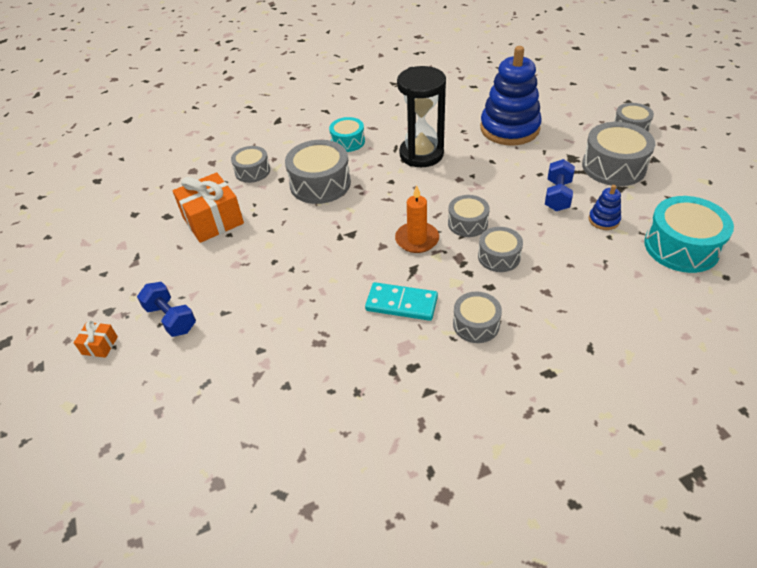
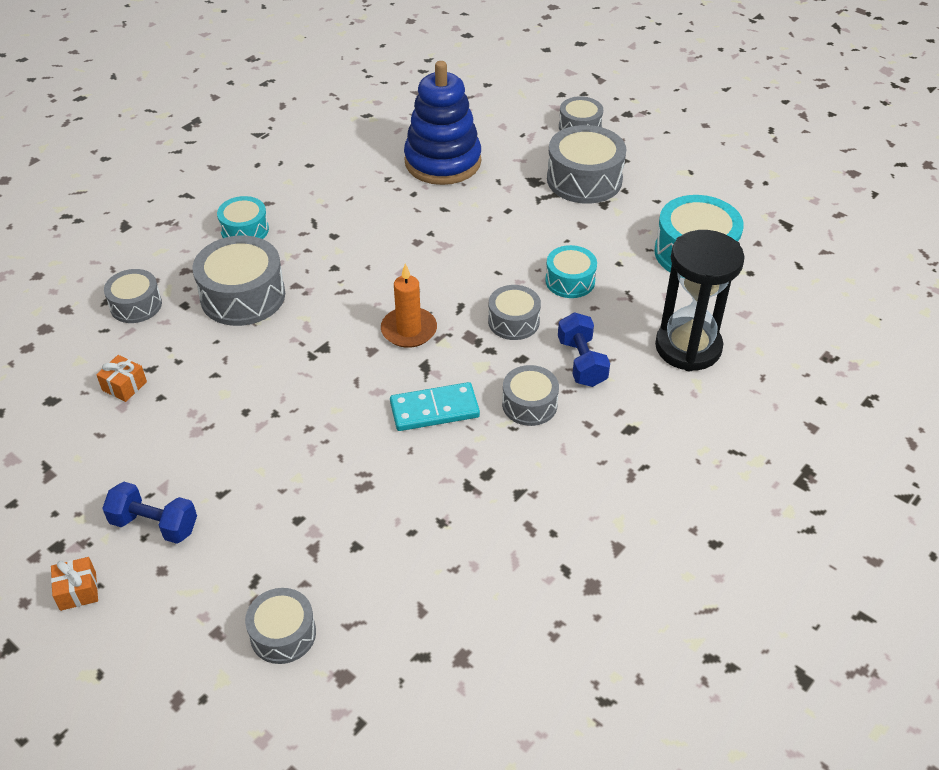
camera: 30 degrees left, 0 degrees up
orange gift [173,172,244,243] -> orange gift [96,355,147,402], size x0.47
black hourglass [397,66,446,167] -> black hourglass moved to [655,230,745,372]
grey drum [448,195,490,237] -> grey drum moved to [245,588,316,664]
blue dumbbell [545,159,575,211] -> blue dumbbell moved to [558,312,610,387]
blue stacking toy [589,185,621,230] -> none
none -> turquoise drum [545,245,597,298]

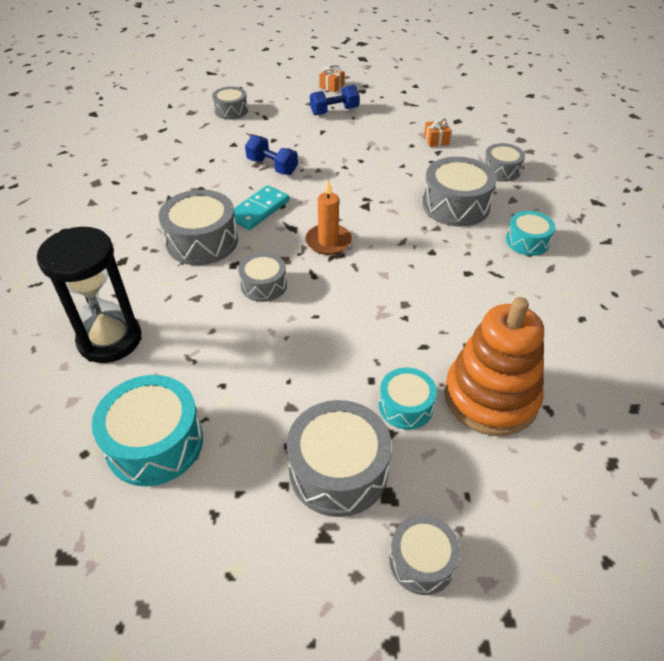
camera: 140 degrees right, 0 degrees up
blue stacking toy [404,61,481,185] -> orange stacking toy [444,297,544,436]
grey drum [502,365,559,426] -> grey drum [159,190,238,265], size x1.67
turquoise drum [545,245,597,298] -> turquoise drum moved to [379,368,437,430]
blue dumbbell [558,312,610,387] -> blue dumbbell moved to [245,135,298,175]

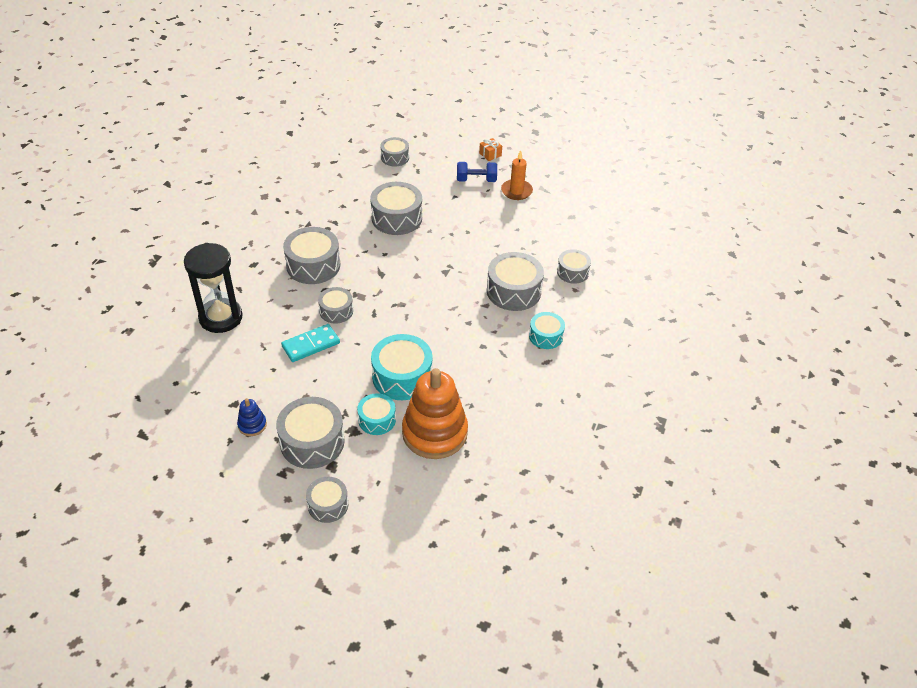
camera: 20 degrees right, 0 degrees up
turquoise drum [92,375,203,486] -> turquoise drum moved to [371,334,432,400]
turquoise domino [233,185,290,230] -> turquoise domino moved to [281,324,340,362]
blue dumbbell [245,135,298,175] -> grey drum [370,182,422,235]
orange candle [305,180,352,255] -> orange candle moved to [501,150,533,200]
orange gift [424,118,451,147] -> none
none -> blue stacking toy [237,398,267,436]

